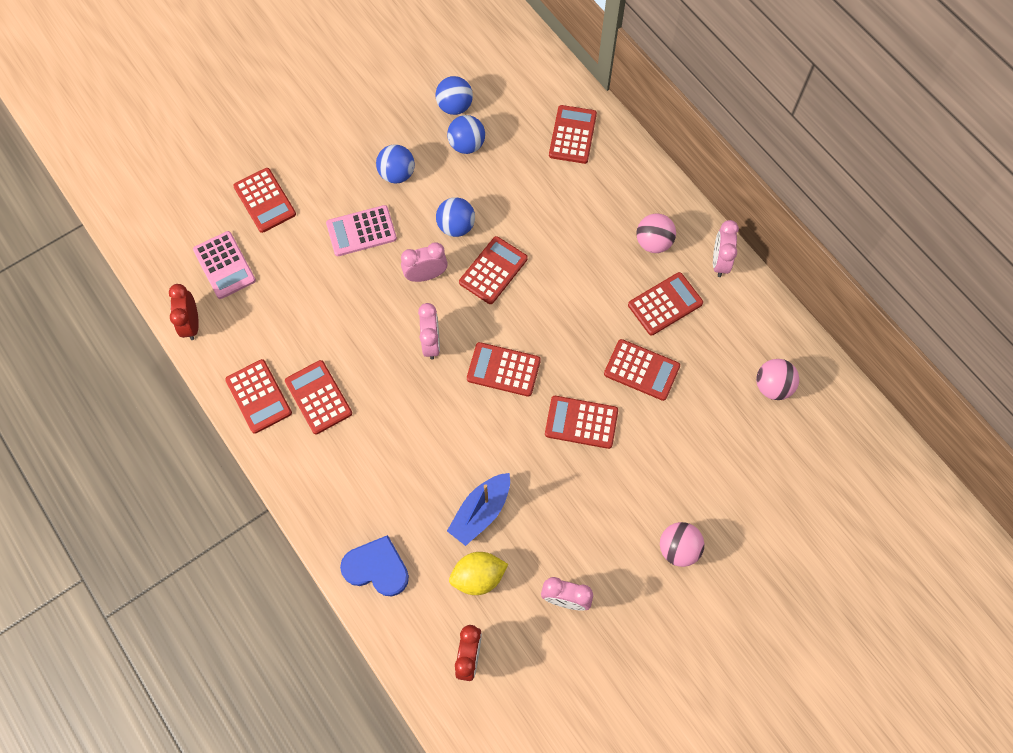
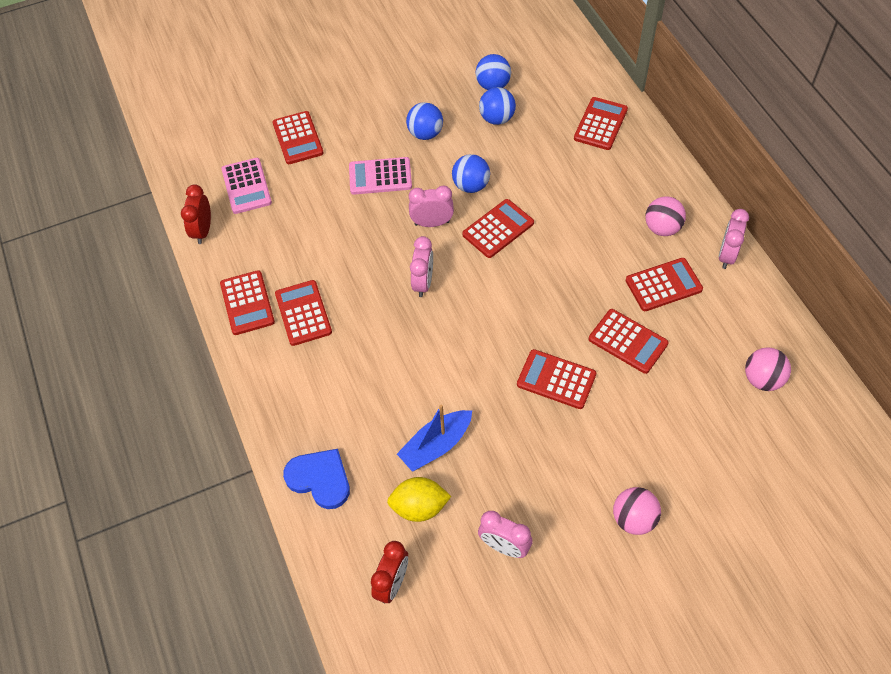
camera: 15 degrees right, 10 degrees down
red calculator [467,342,541,397] -> none

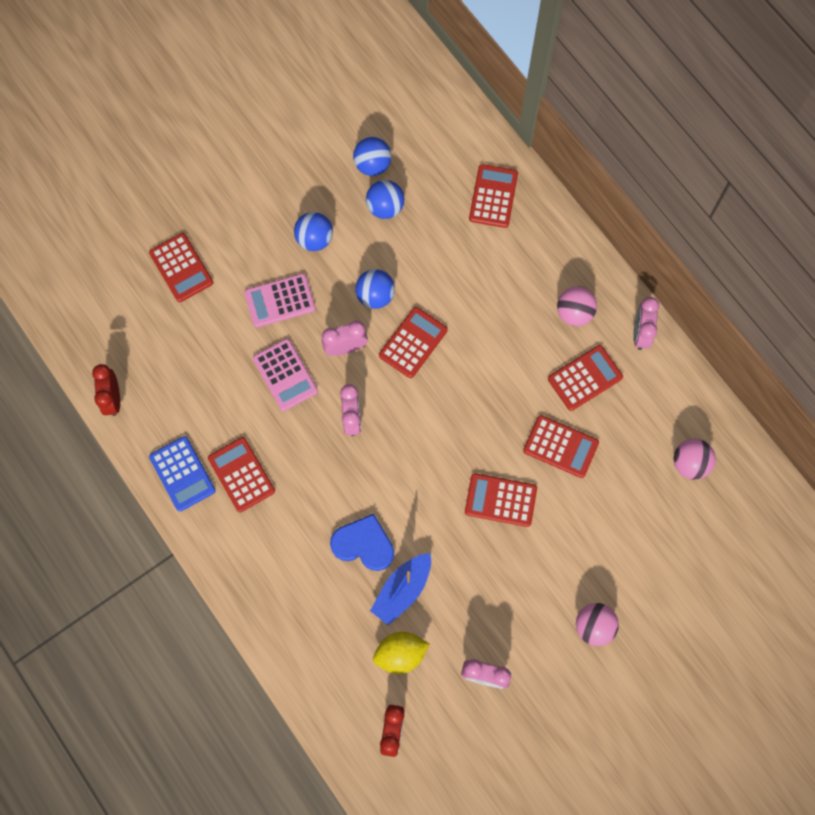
camera: 15 degrees left, 15 degrees up
red calculator [220,270,275,335] -> blue calculator [149,436,216,512]
pink calculator [222,158,272,214] -> pink calculator moved to [253,339,318,411]
blue heart [283,449,350,509] -> blue heart moved to [330,514,394,571]

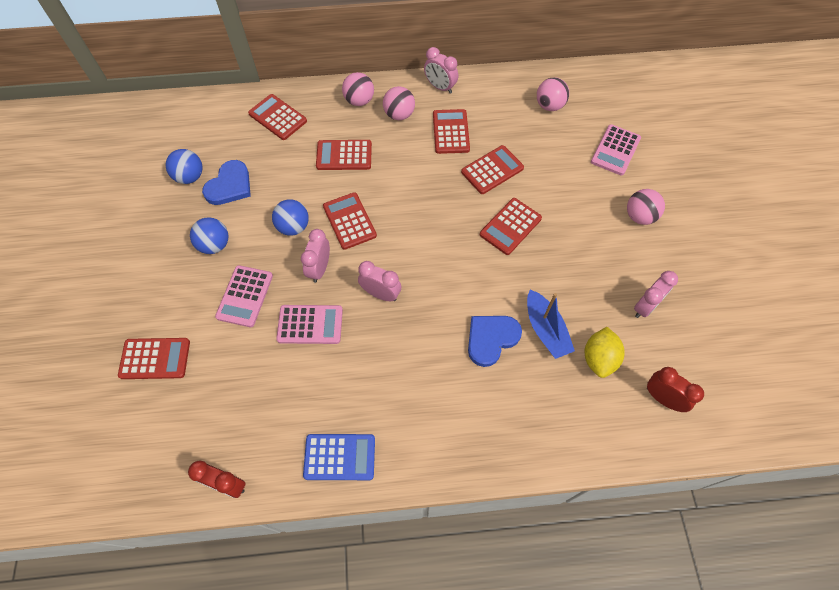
camera: 60 degrees left, 10 degrees down
red calculator [208,437,275,512] -> red calculator moved to [316,140,372,170]
blue ball [366,180,404,219] -> blue heart [202,160,251,205]
none -> pink ball [342,72,374,106]
none -> pink calculator [591,124,641,175]

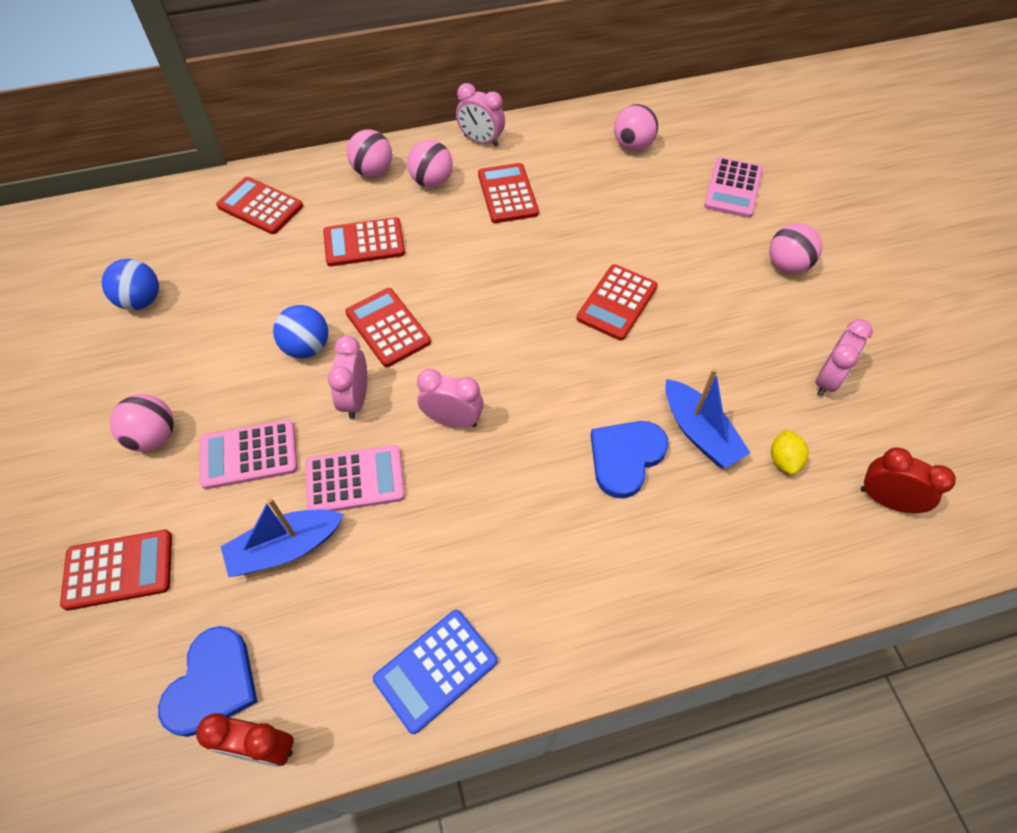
camera: 10 degrees left, 5 degrees down
blue ball [190,217,229,254] -> none
blue heart [202,160,251,205] -> blue heart moved to [158,626,257,737]
pink calculator [215,265,273,327] -> pink calculator turned 75 degrees clockwise [199,420,297,489]
blue calculator [303,434,375,480] -> blue calculator turned 150 degrees clockwise [373,610,498,734]
red calculator [461,145,524,194] -> none
yellow lemon [585,327,624,378] -> yellow lemon [771,429,809,475], size x0.64
none -> pink ball [110,394,174,452]
none -> blue boat [221,498,344,577]

